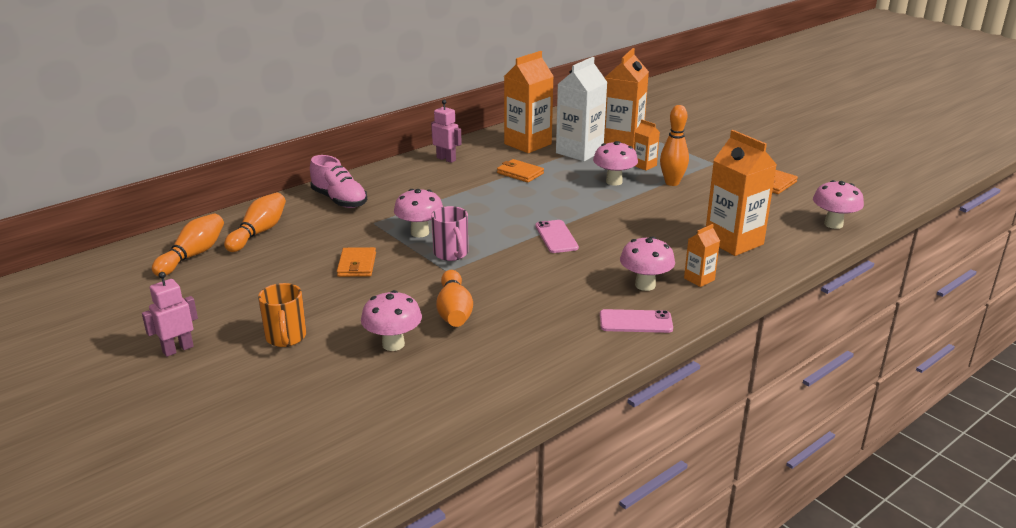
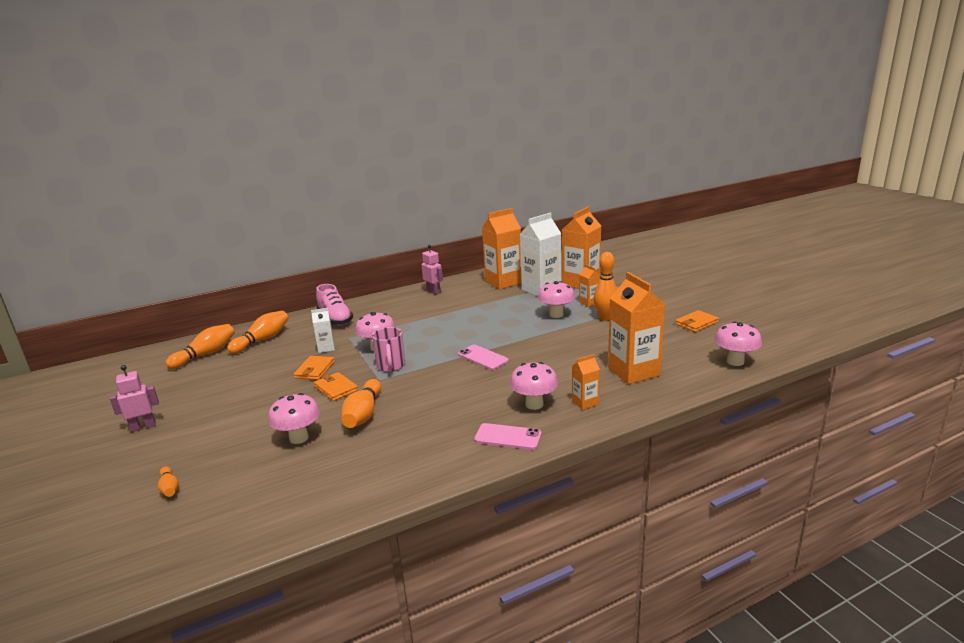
camera: 15 degrees right, 5 degrees down
orange mug [258,283,306,347] -> none
orange wallet [497,159,544,183] -> orange wallet moved to [314,372,358,401]
pink phone [535,220,579,253] -> pink phone turned 45 degrees counterclockwise [458,345,509,370]
none -> orange bowling pin [158,466,179,497]
none -> white carton [311,308,335,353]

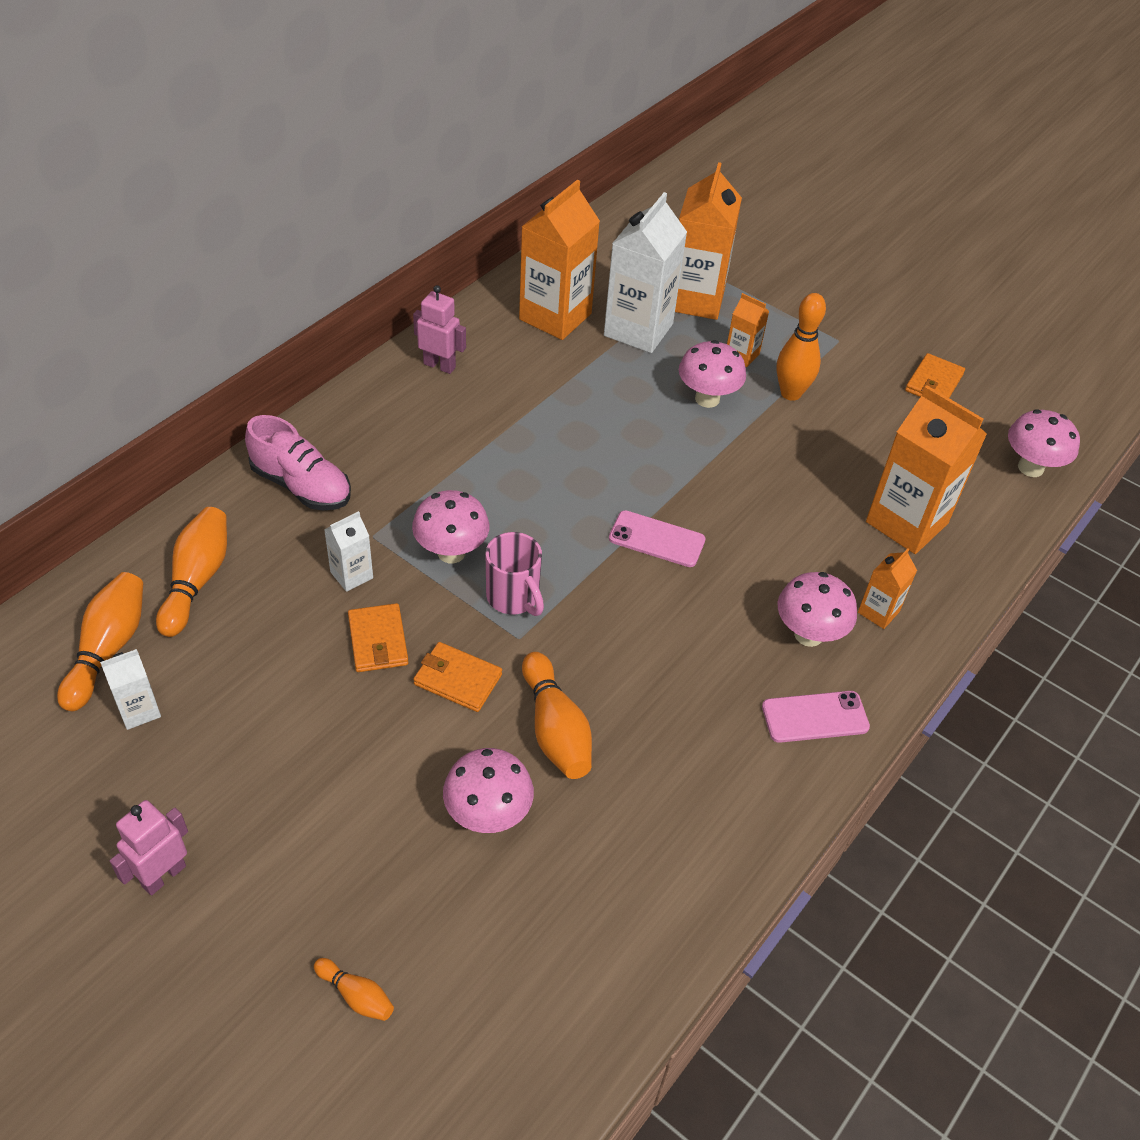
camera: 30 degrees left, 25 degrees up
none -> white carton [100,649,161,730]

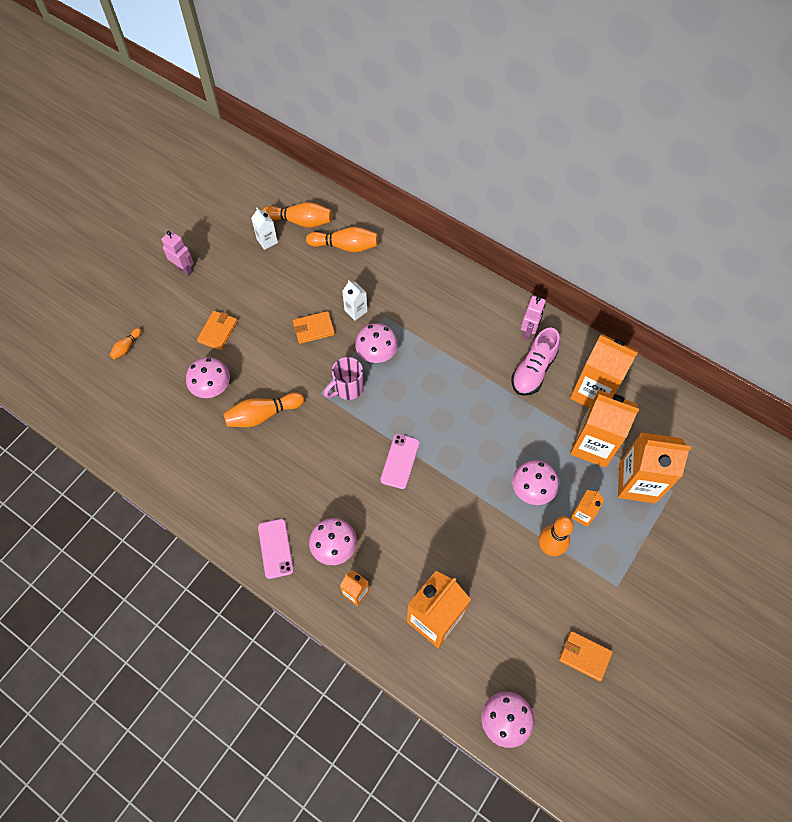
camera: 90 degrees right, 15 degrees up
pink shoe [245,415,351,510] -> pink shoe moved to [512,328,560,396]
orange wallet [413,642,502,712] -> orange wallet moved to [197,311,237,350]
white carton [604,192,687,353] -> orange carton [570,390,639,468]

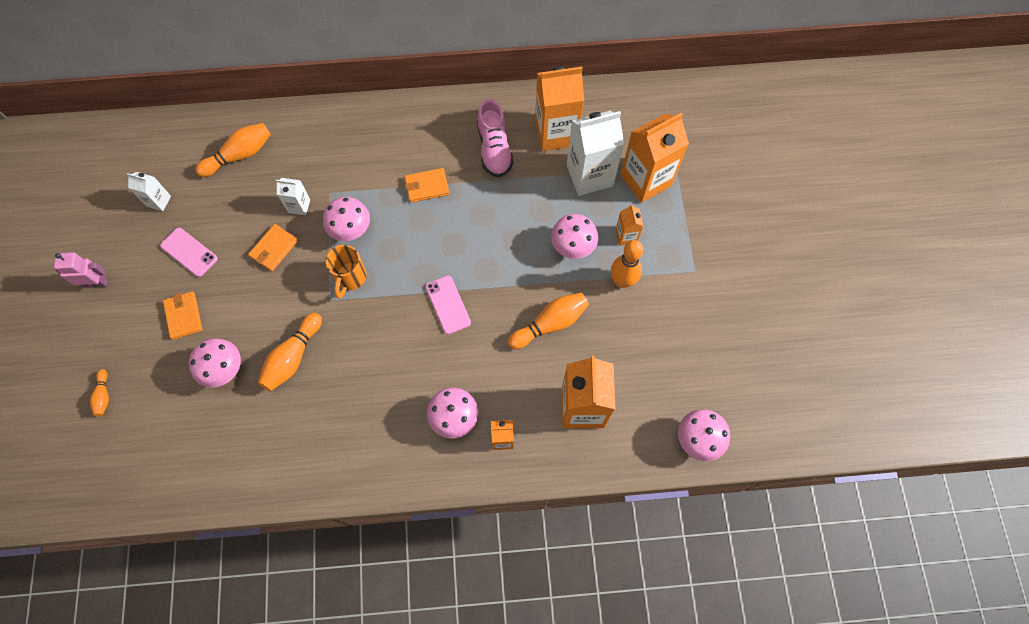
camera: 40 degrees left, 5 degrees up
pink phone [258,519,294,579] -> pink phone moved to [160,228,218,277]
orange bowling pin [263,202,332,228] -> orange bowling pin moved to [508,292,589,349]
pink mug [324,357,364,400] -> orange mug [325,245,367,299]
pink robot [521,296,546,340] -> none
orange wallet [559,631,612,681] -> orange wallet moved to [404,168,449,203]
orange carton [570,390,639,468] -> white carton [567,111,624,196]

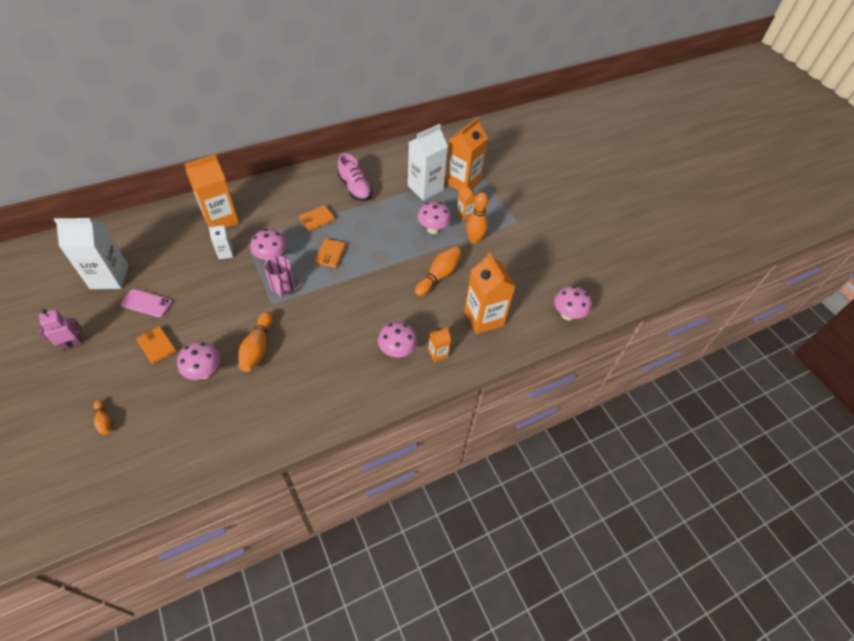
camera: 25 degrees left, 15 degrees down
white carton [127,172,171,211] -> white carton [54,218,129,289], size x2.06
orange bowling pin [195,123,271,177] -> none
orange wallet [248,224,298,271] -> orange wallet moved to [315,239,346,268]
orange mug [325,245,367,299] -> pink mug [264,256,295,297]
pink phone [425,276,471,335] -> none
orange carton [535,66,584,151] -> orange carton moved to [185,154,239,228]

